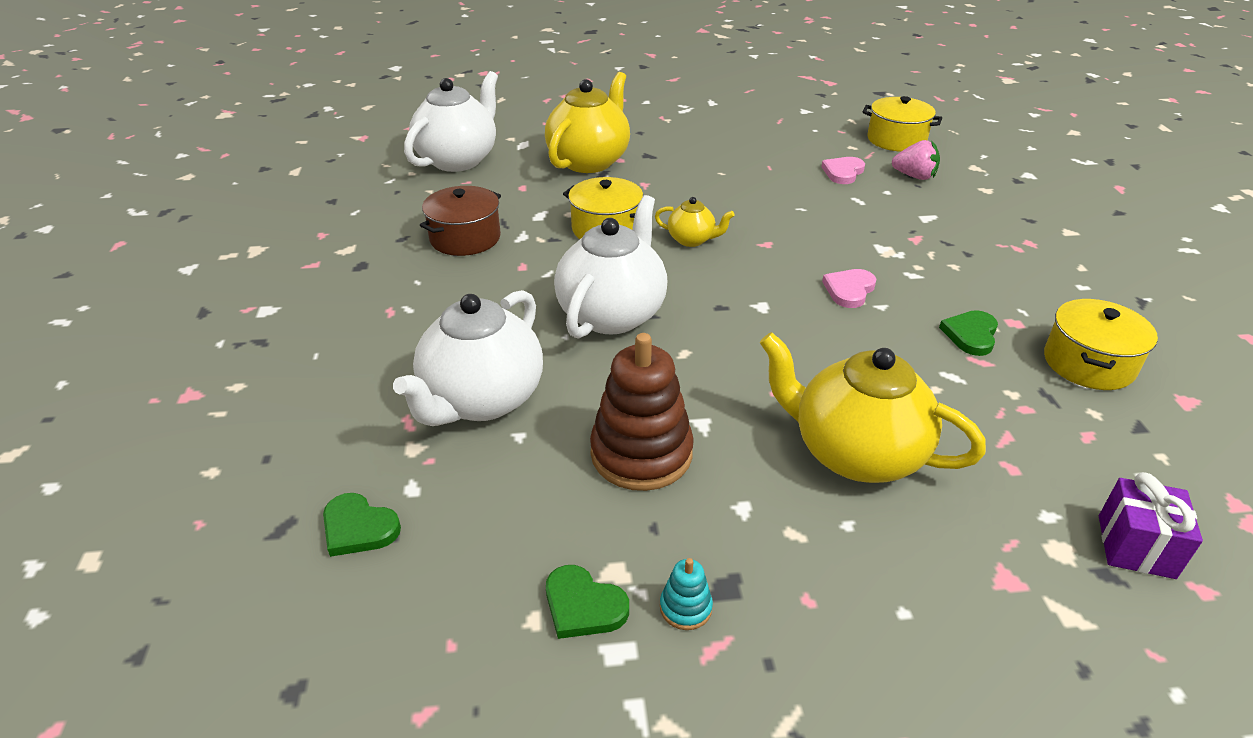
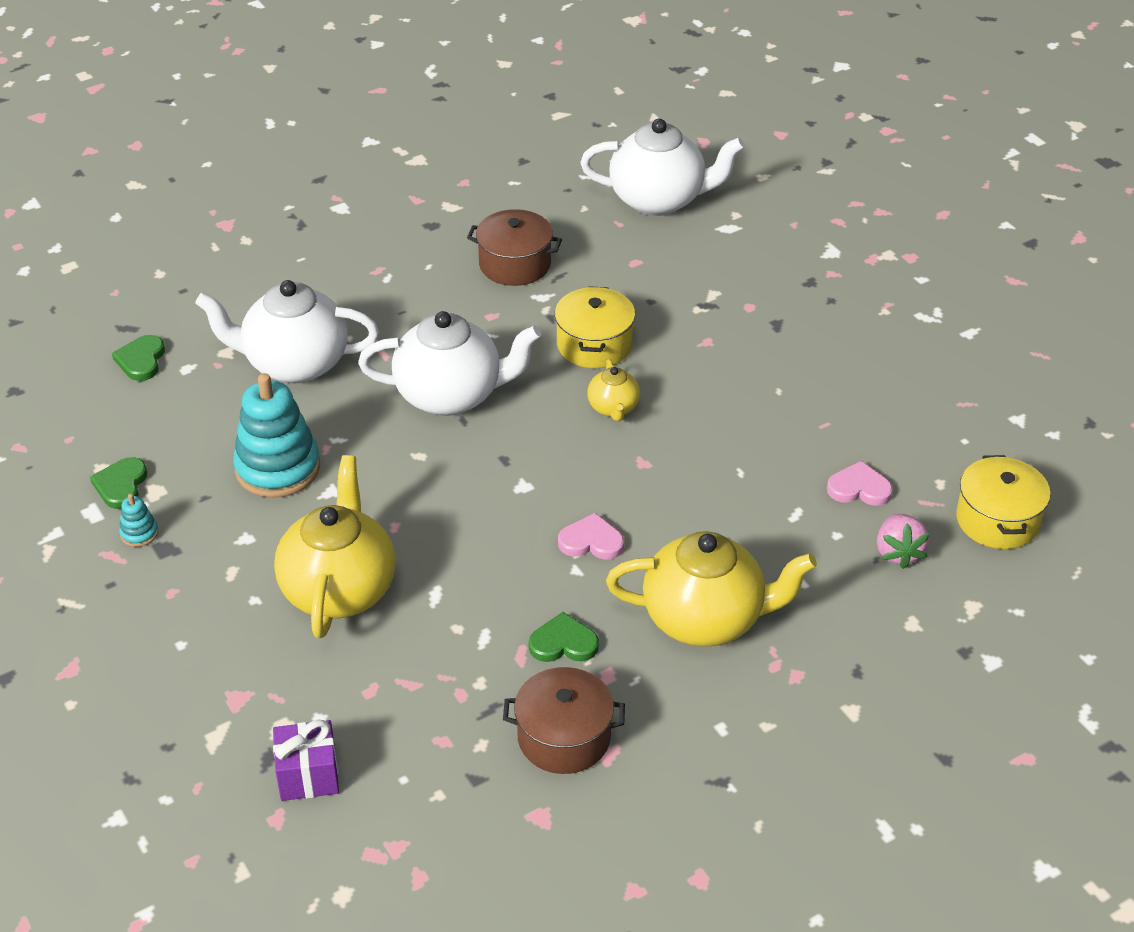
camera: 65 degrees right, 5 degrees up
yellow teapot [545,72,630,173] -> yellow teapot moved to [606,531,817,647]
brown stacking toy [590,333,694,491] -> turquoise stacking toy [233,373,320,498]
yellow pot [1044,299,1158,390] -> brown pot [503,667,625,774]

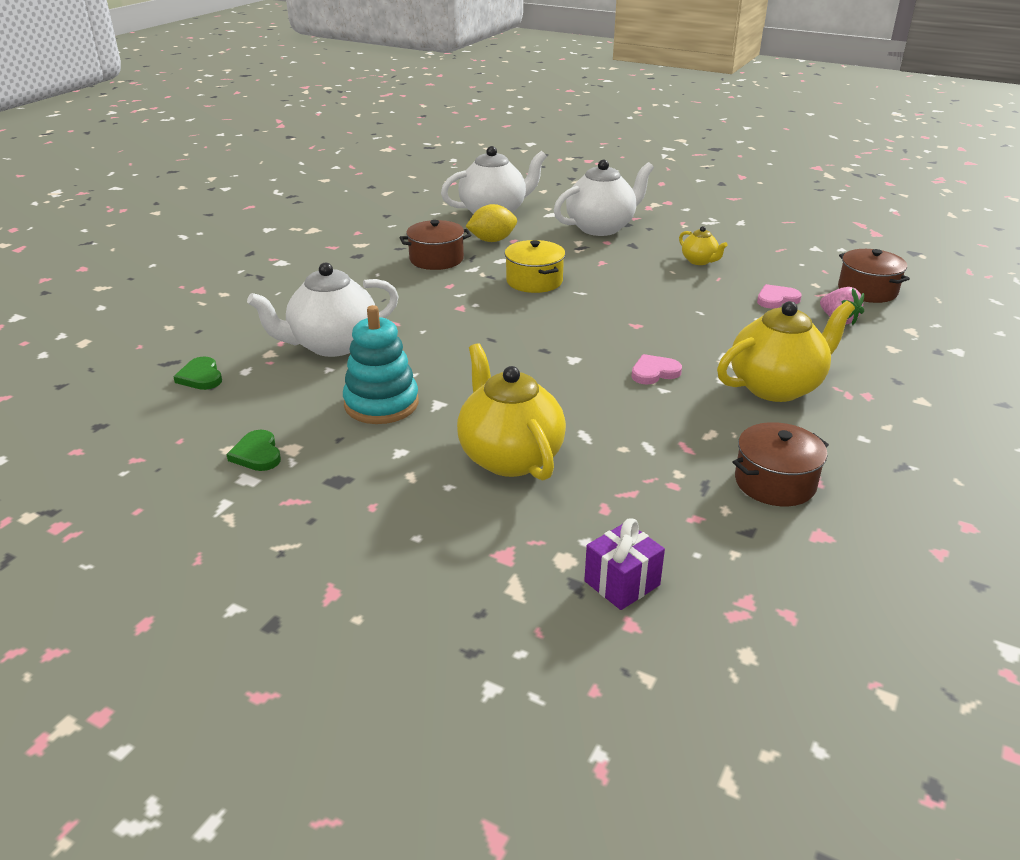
camera: 30 degrees left, 10 degrees down
turquoise stacking toy [119,494,158,547] -> none
white teapot [358,311,541,416] -> white teapot moved to [554,159,654,236]
green heart [529,612,599,662] -> none
yellow teapot [587,359,640,421] -> yellow teapot moved to [679,226,728,265]
yellow pot [956,455,1051,549] -> brown pot [838,249,910,303]
none -> yellow lemon [465,204,517,242]

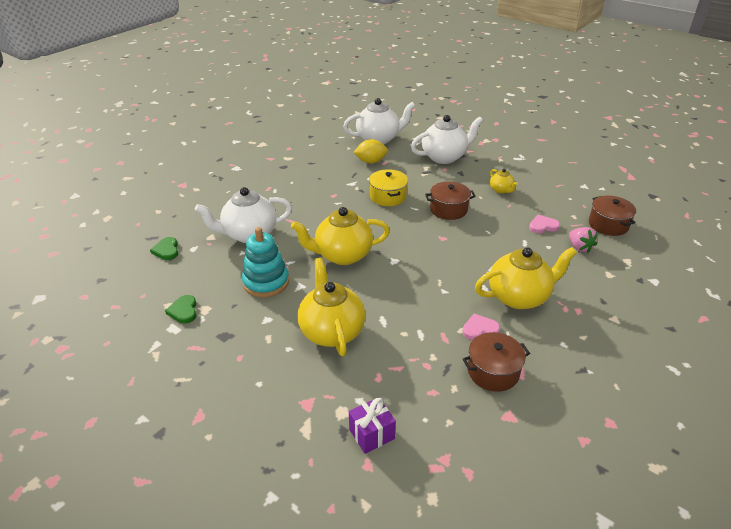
camera: 10 degrees right, 5 degrees up
brown pot [400,220,471,270] -> brown pot moved to [425,181,476,220]
pink heart [631,354,682,384] -> pink heart moved to [462,314,500,340]
none -> yellow teapot [291,207,390,265]

